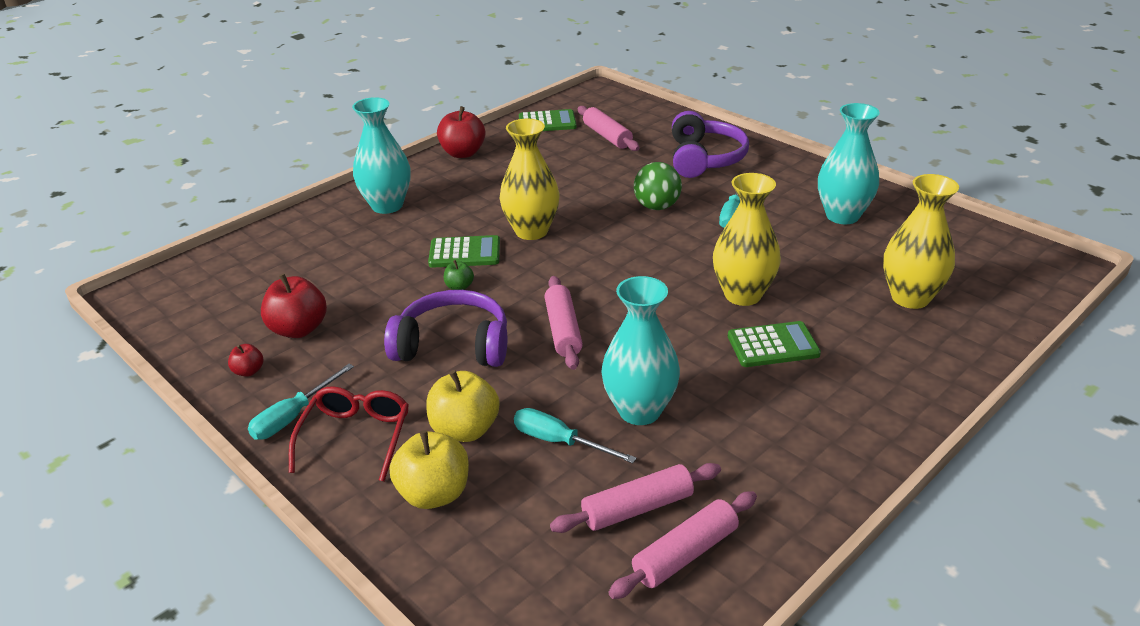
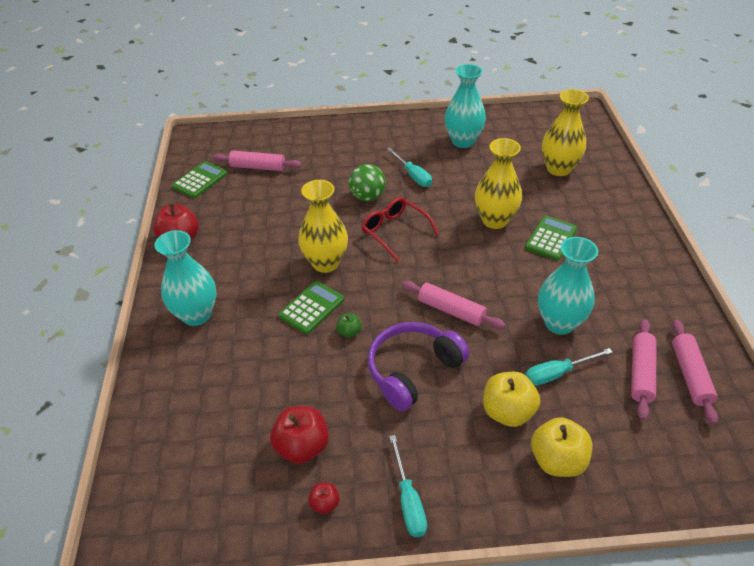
camera: 50 degrees left, 10 degrees up
red glasses [289,386,409,482] -> red glasses moved to [362,197,439,262]
purple headphones [672,111,749,178] -> none

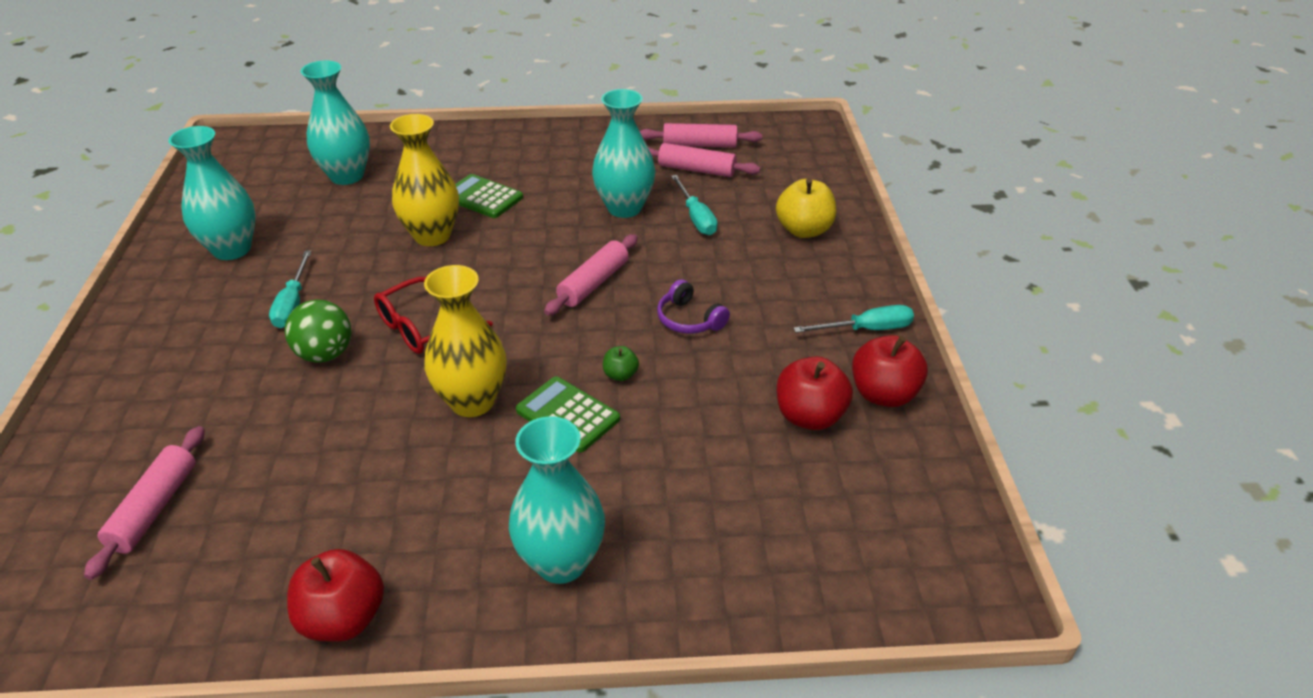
camera: 90 degrees left, 5 degrees down
green calculator [172,161,227,198] -> none
red apple [308,483,340,514] -> red apple [852,335,928,407], size x1.97
purple headphones [368,322,470,411] -> purple headphones [657,279,730,334], size x0.56
turquoise screwdriver [387,147,432,187] -> turquoise screwdriver turned 120 degrees clockwise [269,251,312,328]
yellow apple [483,372,540,427] -> none
yellow vase [542,89,589,176] -> turquoise vase [300,60,370,185]

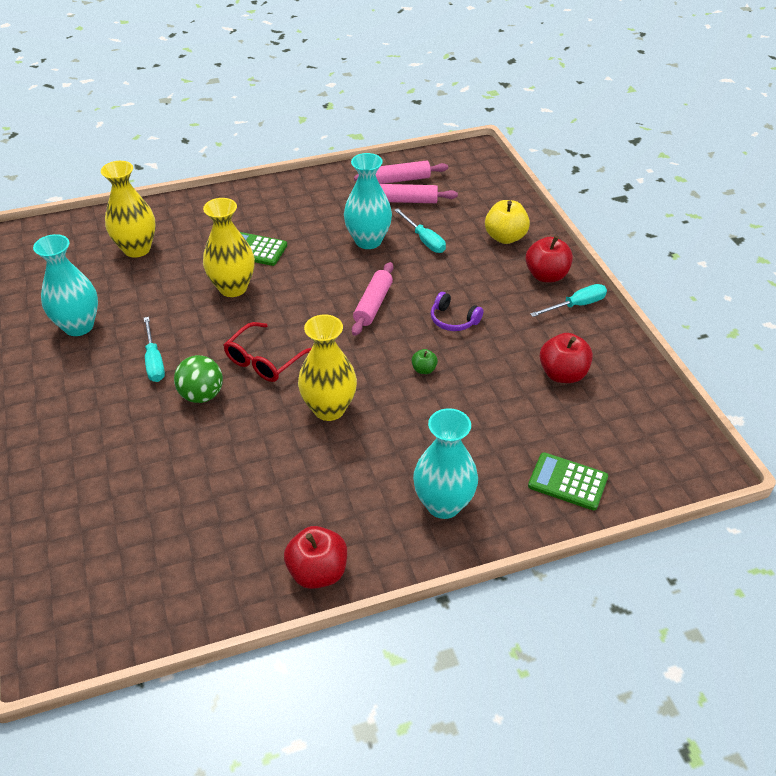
camera: 15 degrees left, 5 degrees up
pink rolling pin [84,426,204,580] -> none
turquoise vase [300,60,370,185] -> yellow vase [101,161,156,258]
green calculator [516,376,620,452] -> green calculator moved to [528,452,608,510]
red apple [852,335,928,407] -> red apple moved to [526,236,573,282]

